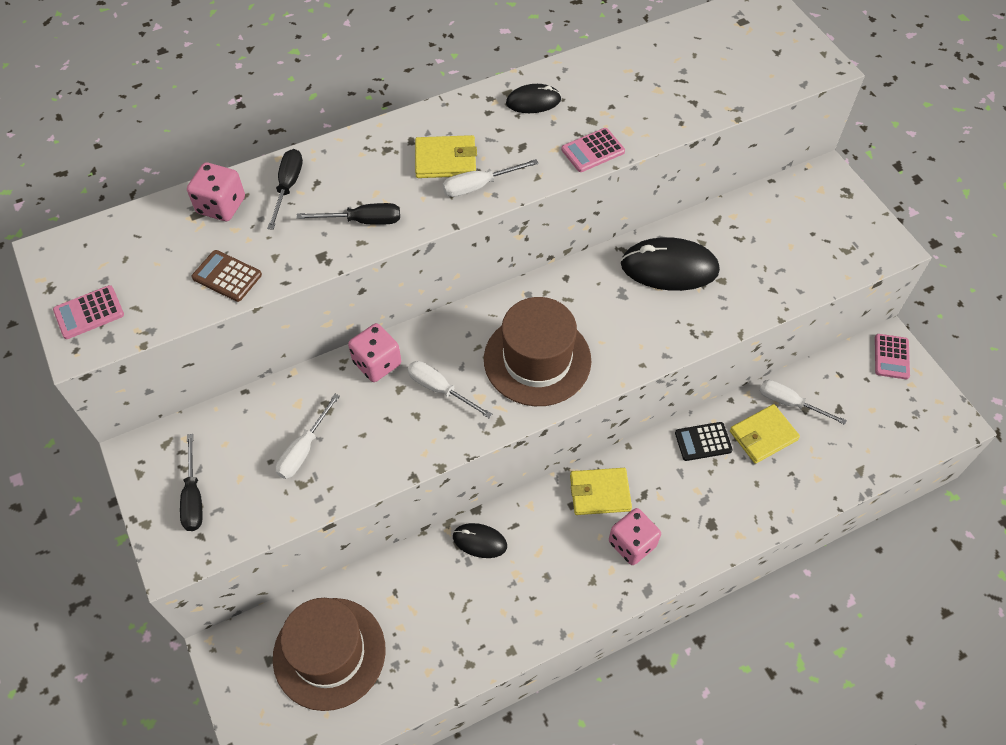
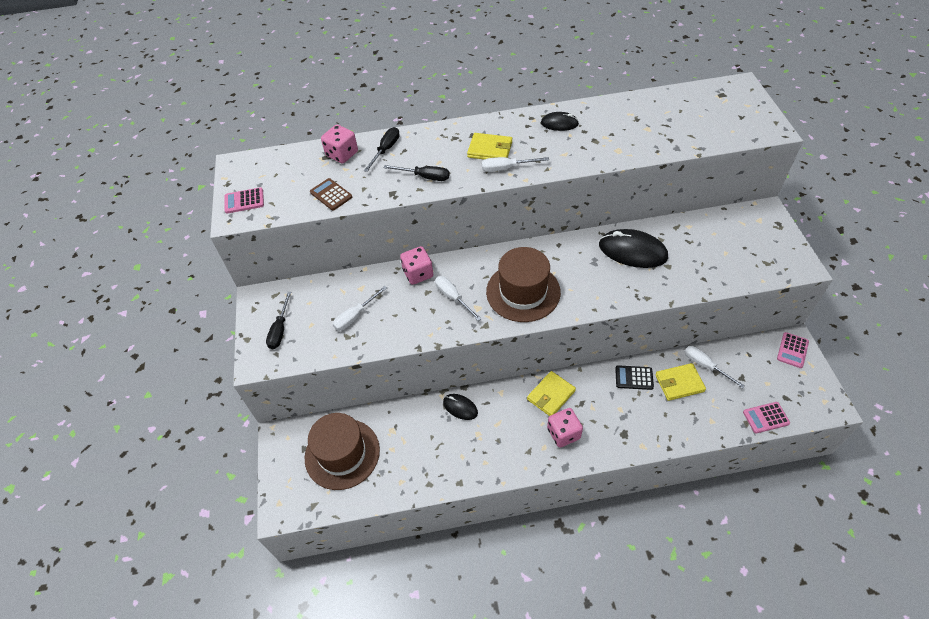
camera: 20 degrees right, 5 degrees down
pink calculator [561,128,625,172] -> pink calculator moved to [743,402,790,433]
yellow wallet [570,468,632,515] -> yellow wallet turned 60 degrees counterclockwise [527,371,576,416]

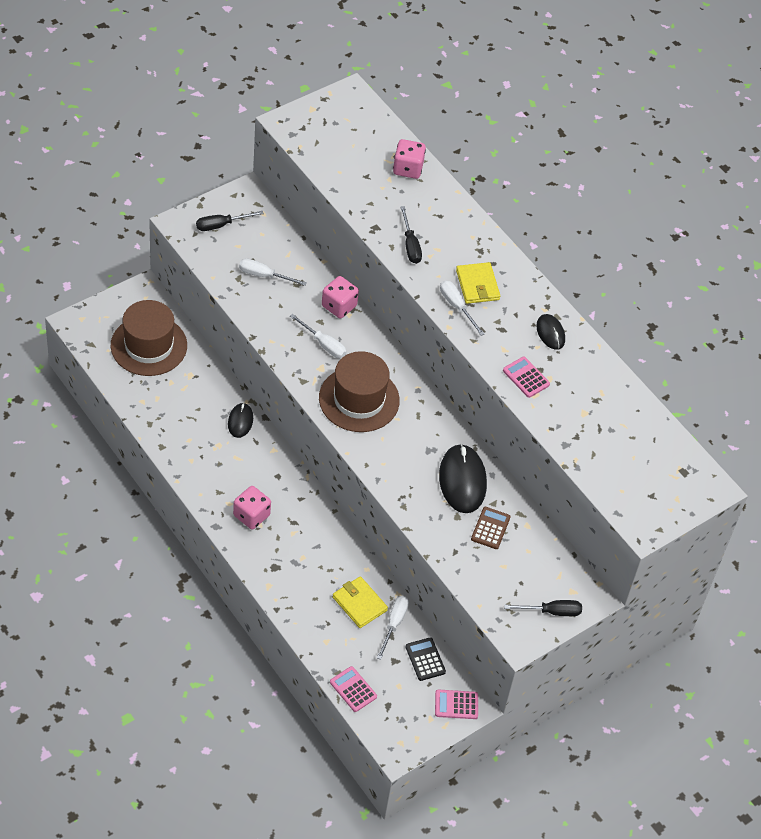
camera: 55 degrees right, 0 degrees up
pink calculator [224,187,264,214] -> pink calculator moved to [503,357,550,398]
brown calculator [310,178,352,210] -> brown calculator moved to [471,507,511,549]
black screwdriver [364,127,400,172] -> black screwdriver moved to [504,600,582,616]
white screwdriver [435,276,481,321] -> white screwdriver turned 105 degrees clockwise [290,314,346,358]
yellow wallet [527,371,576,416] -> none
black calculator [615,365,654,390] -> black calculator moved to [406,637,446,681]

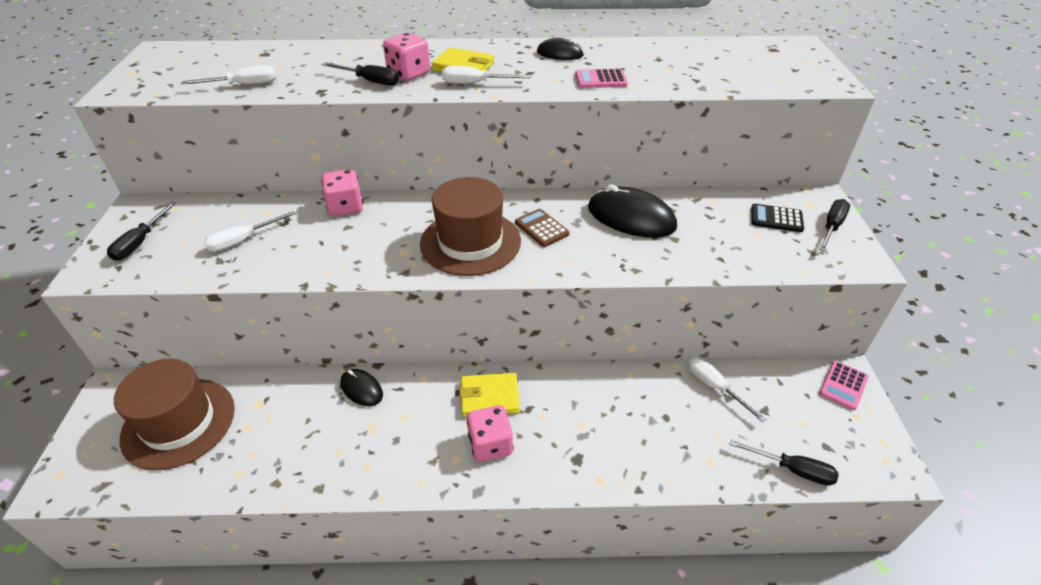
camera: 50 degrees left, 10 degrees down
white screwdriver [290,314,346,358] -> white screwdriver moved to [181,65,276,84]
pink calculator [330,666,377,712] -> black screwdriver [730,440,839,486]
yellow wallet [333,576,388,628] -> yellow wallet moved to [460,373,520,417]
pink dice [393,139,426,179] -> pink dice moved to [383,33,430,81]
black calculator [406,637,446,681] -> black calculator moved to [751,204,804,232]
brown calculator [471,507,511,549] -> brown calculator moved to [515,209,570,247]

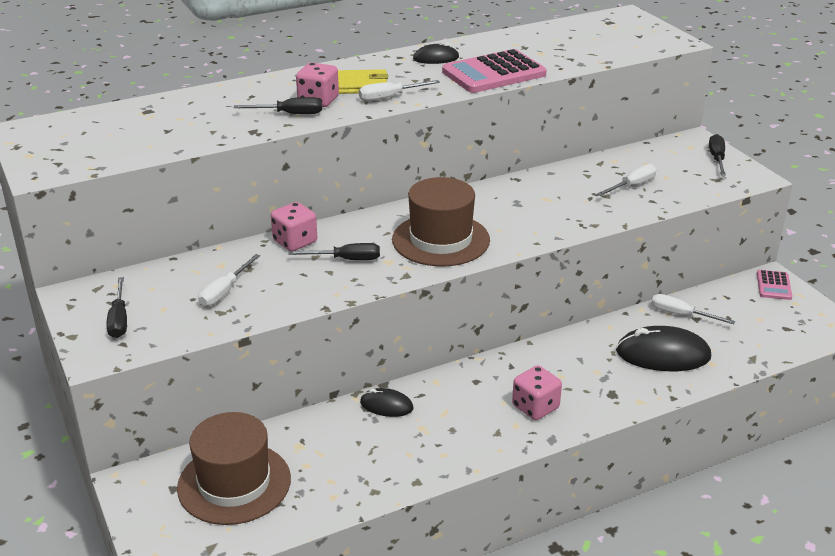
camera: 25 degrees left, 10 degrees down
white screwdriver [181,65,276,84] -> white screwdriver moved to [597,164,657,196]
yellow wallet [460,373,520,417] -> none
brown calculator [515,209,570,247] -> none
pink calculator [575,69,628,88] -> pink calculator [442,49,546,93], size x1.97
black mouse [588,185,677,238] -> black mouse moved to [616,326,711,371]
black screwdriver [730,440,839,486] -> black screwdriver moved to [289,243,380,260]
black calculator [751,204,804,232] -> none

